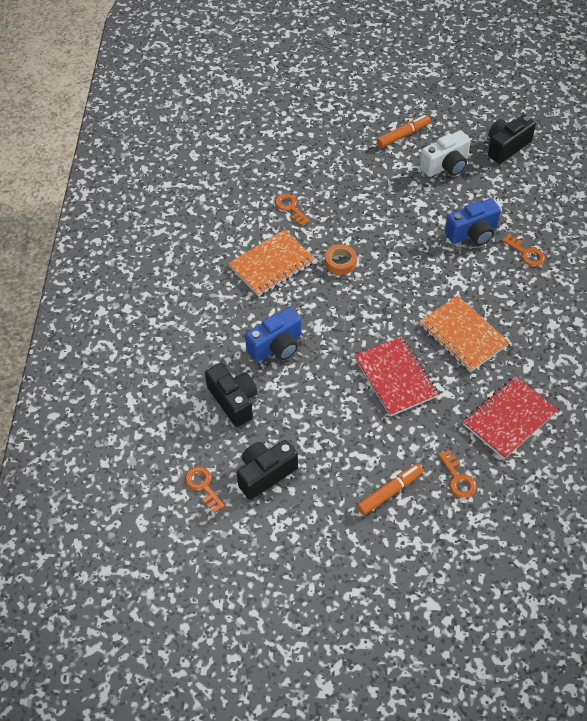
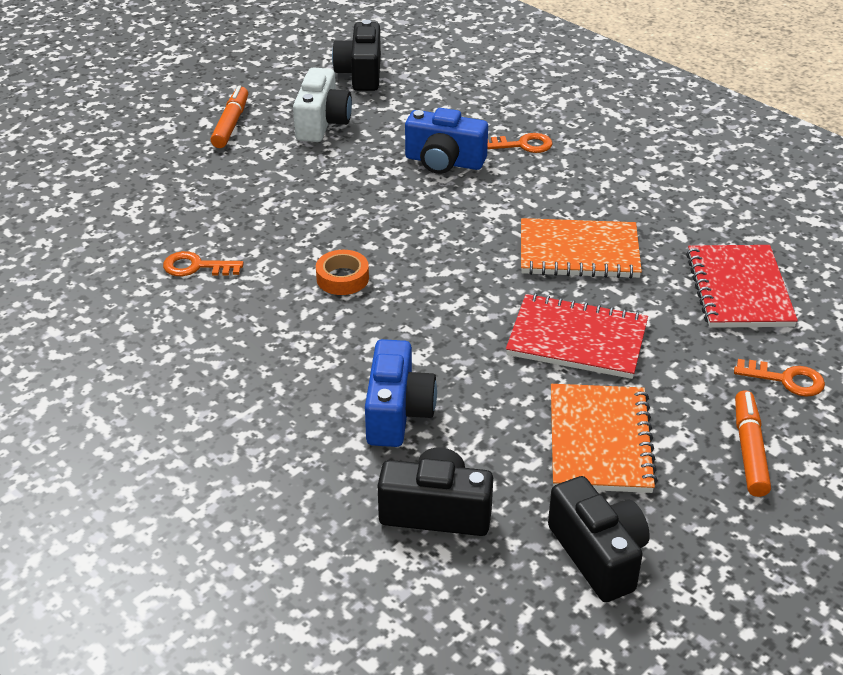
camera: 50 degrees left, 15 degrees down
orange key [185,467,226,513] -> none
orange notebook [228,229,315,297] -> orange notebook moved to [551,384,658,493]
black camera [237,440,298,500] -> black camera turned 150 degrees clockwise [548,476,650,602]
blue camera [445,198,501,246] -> blue camera turned 90 degrees clockwise [405,108,488,174]

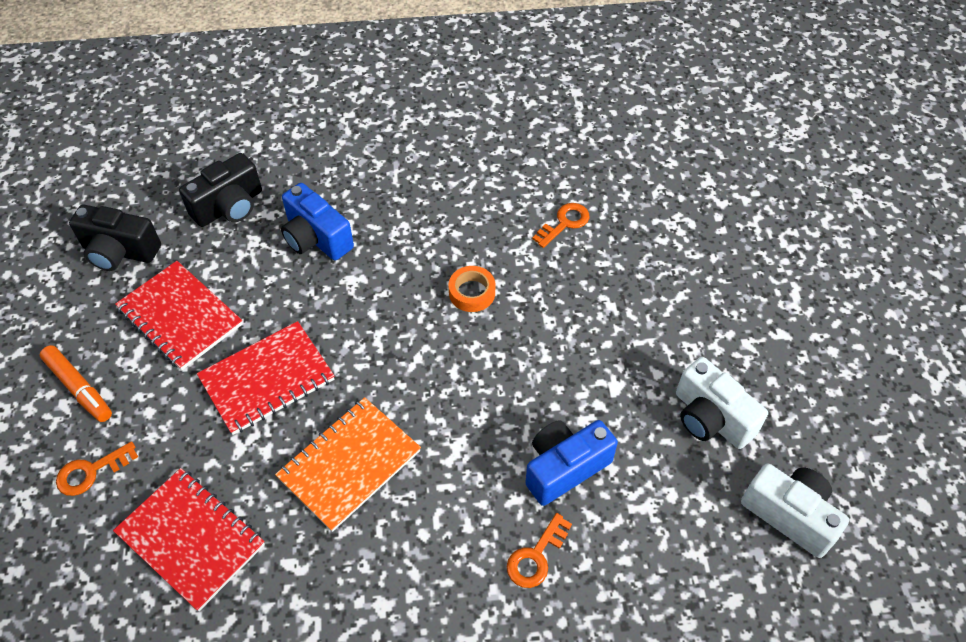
camera: 130 degrees right, 15 degrees up
orange marker [211,86,248,148] -> none
black camera [332,20,381,91] -> white camera [741,463,849,558]
orange notebook [551,384,658,493] -> red notebook [115,261,243,370]

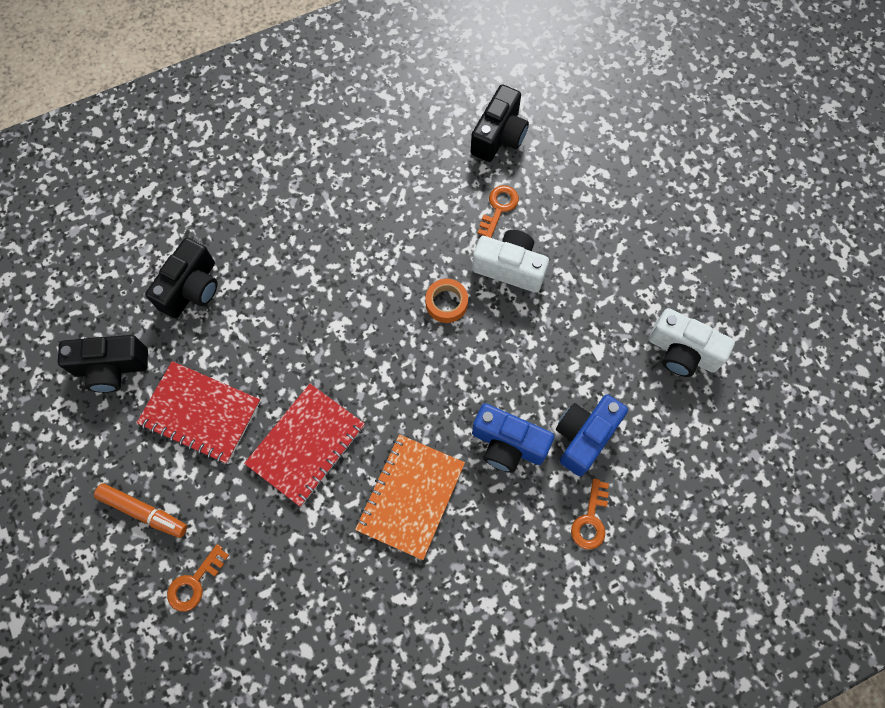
camera: 20 degrees left, 15 degrees up
red notebook [113,468,265,611] -> none
blue camera [281,183,354,260] -> blue camera moved to [472,403,554,473]
white camera [741,463,849,558] -> white camera moved to [472,230,549,293]
none -> black camera [471,84,529,162]

